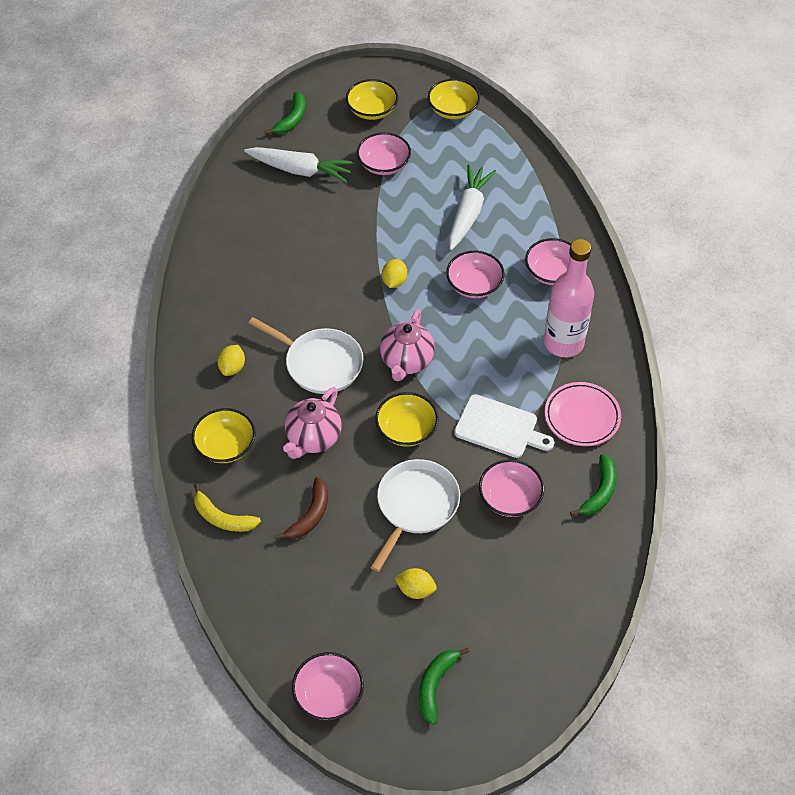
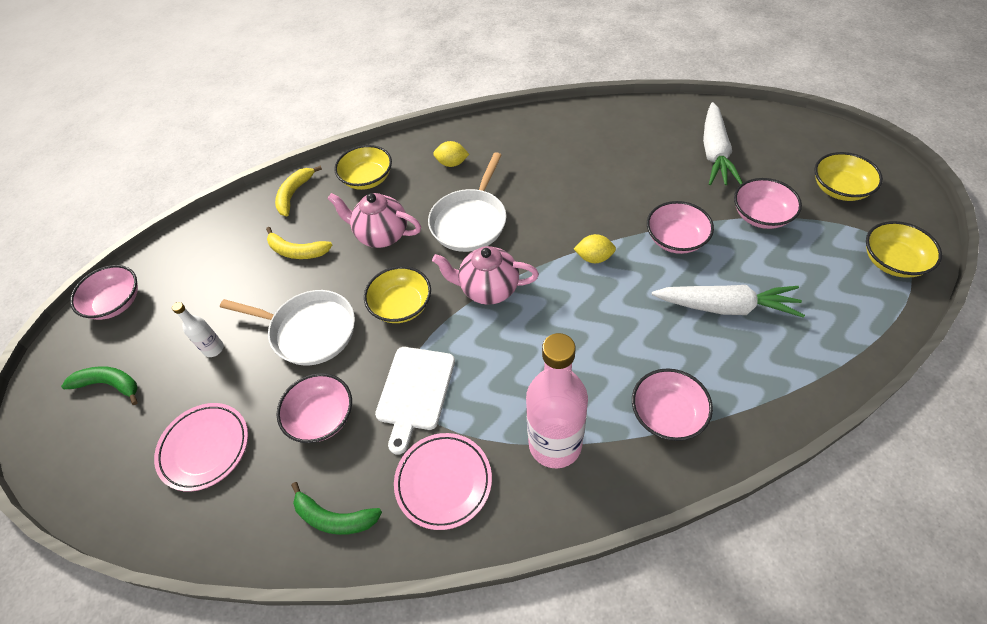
camera: 85 degrees right, 0 degrees up
green banana [265,92,306,134] -> none
brown banana [274,477,328,540] -> yellow banana [266,227,332,259]
yellow lemon [395,568,437,599] -> white bottle [172,302,224,357]
pink bowl [446,251,505,298] -> pink bowl moved to [647,201,714,254]
none -> pink plate [154,403,248,491]

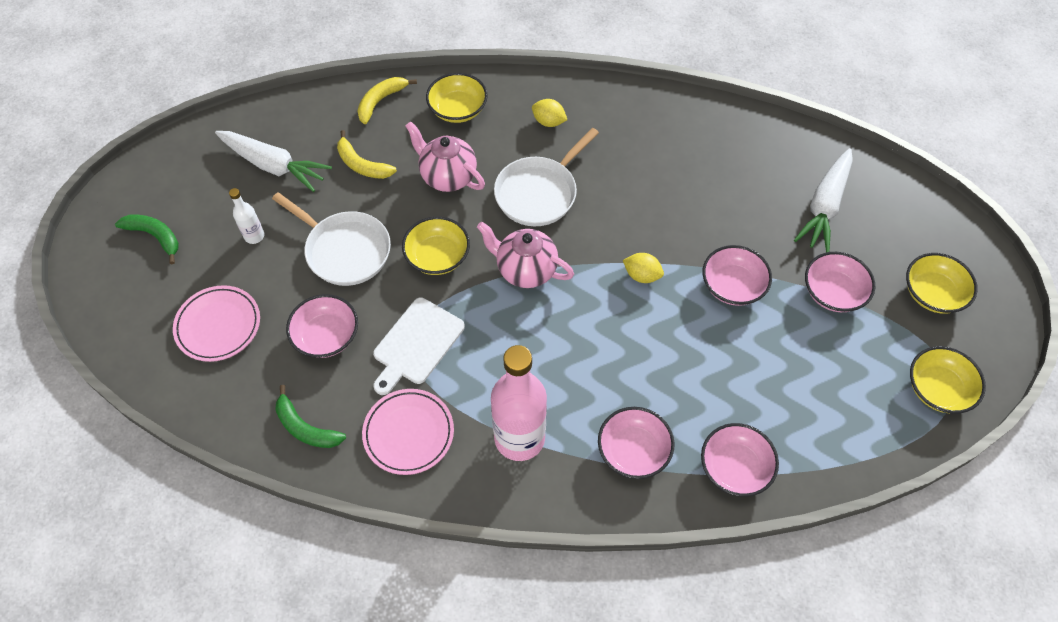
camera: 15 degrees right, 5 degrees up
pink bowl [70,265,138,320] -> pink bowl moved to [701,423,779,497]
white carrot [652,285,805,318] -> white carrot moved to [215,131,332,192]

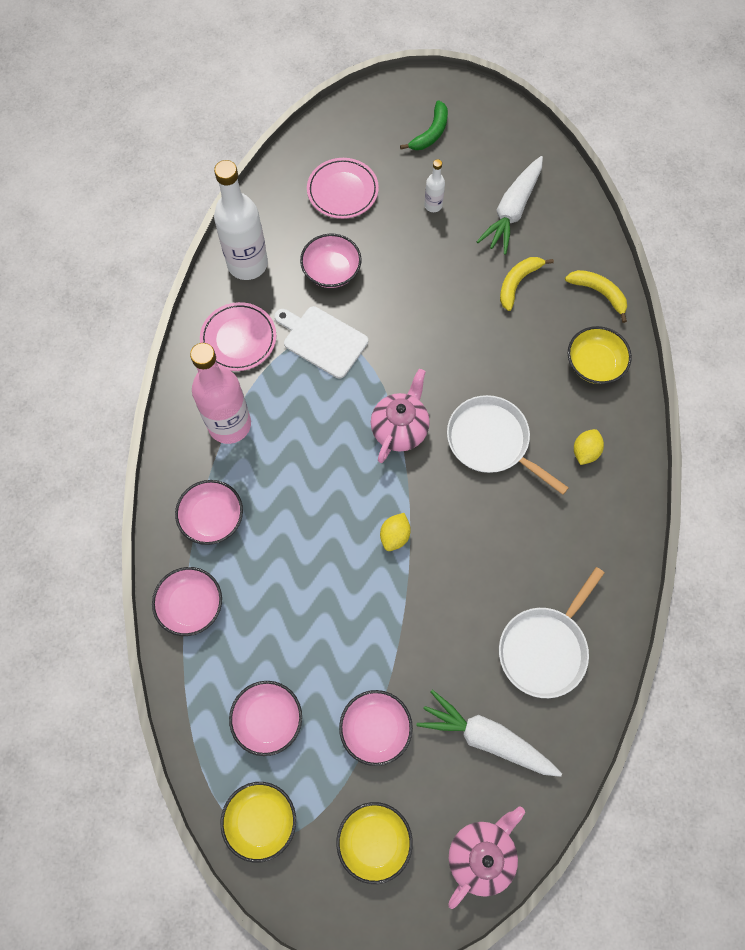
camera: 90 degrees right, 10 degrees up
white pan [272,192,391,286] -> white pan moved to [499,567,604,698]
green banana [275,385,346,448] -> white bottle [214,160,268,280]
yellow bowl [402,217,470,275] -> none
pink teapot [406,121,485,192] -> pink teapot moved to [448,806,525,909]
pink bowl [702,245,772,306] -> pink bowl moved to [229,681,302,756]

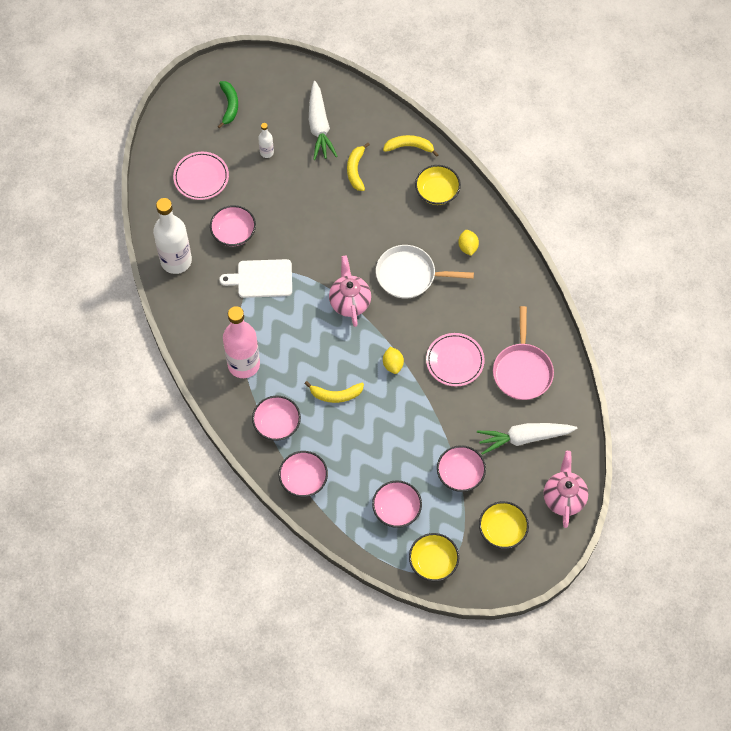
camera: 35 degrees left, 5 degrees down
pink plate [200,302,276,371] -> pink plate moved to [426,333,485,386]
white pan [499,567,604,698] -> pink pan [493,306,554,400]
none -> yellow banana [305,381,364,403]

